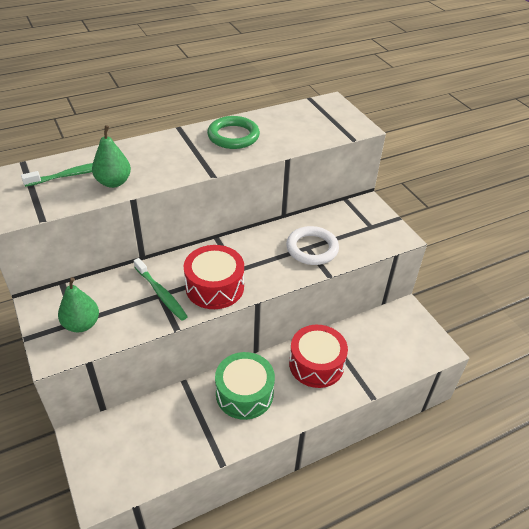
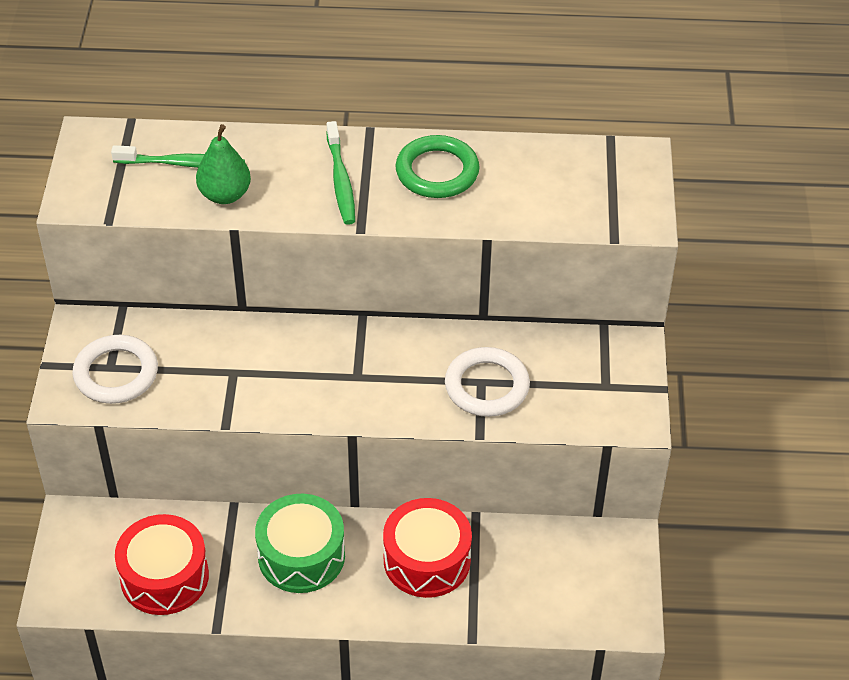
camera: 30 degrees right, 5 degrees up
green pear [58,277,99,332] -> white ring [72,335,158,404]
green toothbrush [134,258,188,321] -> green toothbrush moved to [326,121,355,225]
red drum [184,245,244,309] -> red drum moved to [115,514,209,615]

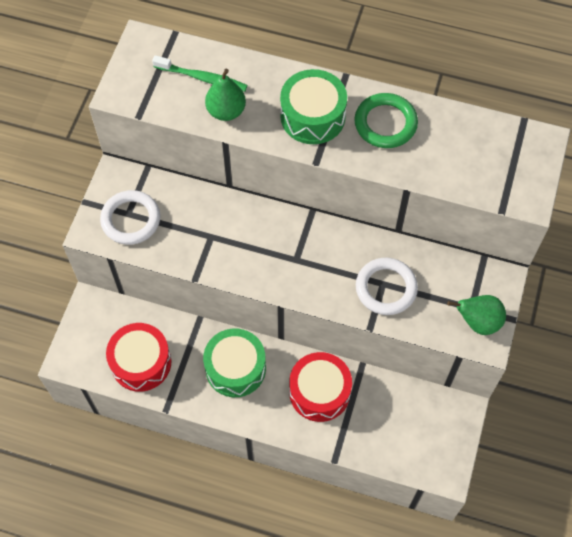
camera: 15 degrees right, 15 degrees up
green toothbrush [326,121,355,225] -> green drum [280,69,347,144]
none -> green pear [447,295,506,335]

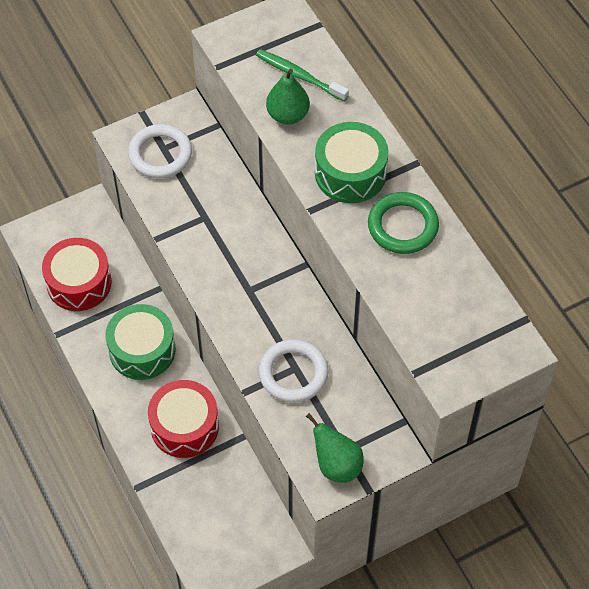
camera: 45 degrees right, 5 degrees down
green toothbrush [152,55,247,92] -> green toothbrush turned 150 degrees clockwise [256,49,349,102]

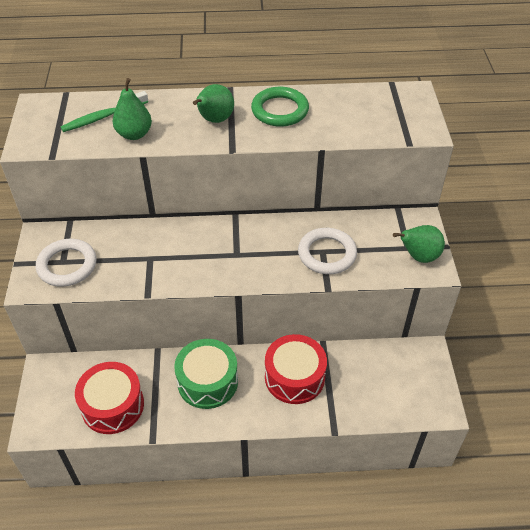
camera: 65 degrees left, 10 degrees down
green drum [315,122,388,203] -> green pear [193,84,234,123]

